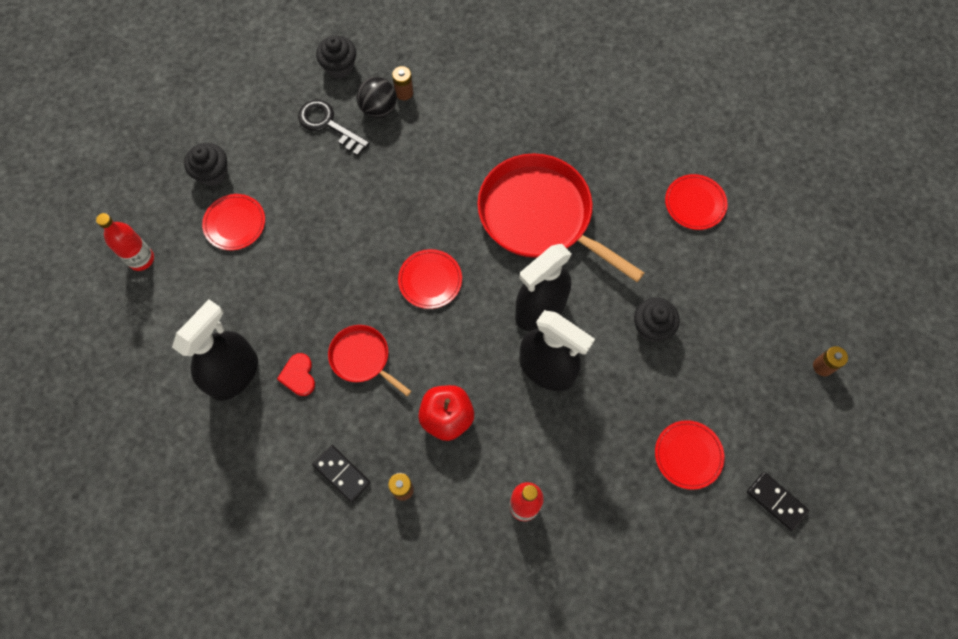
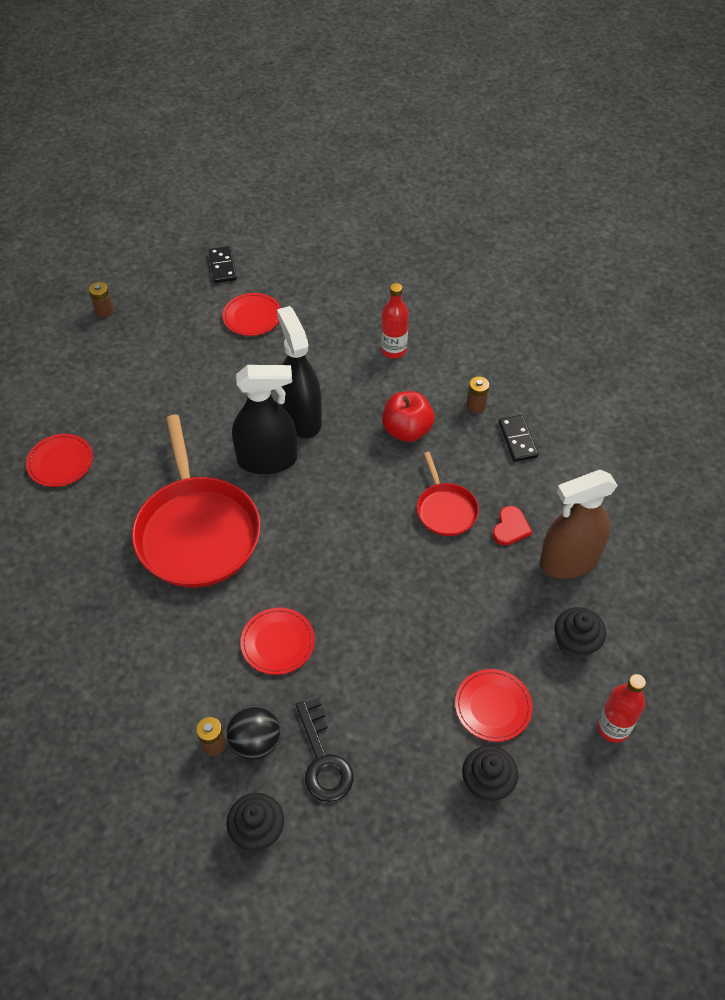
camera: 145 degrees left, 15 degrees down
black spray bottle [172,299,258,401] -> brown spray bottle [540,470,618,579]
red plate [398,249,462,309] -> red plate moved to [240,608,315,675]
black cupcake [634,298,680,342] -> black cupcake moved to [554,607,606,659]

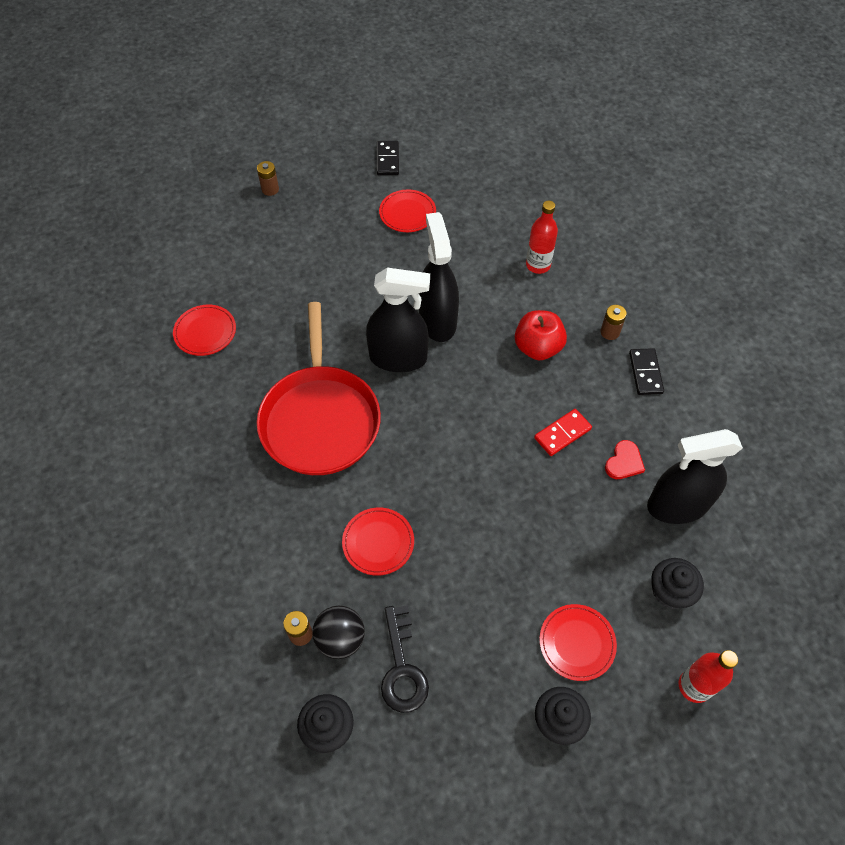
camera: 10 degrees right, 5 degrees up
red pan [417,452,479,536] -> red domino [534,409,592,456]
brown spray bottle [540,470,618,579] -> black spray bottle [647,429,743,524]

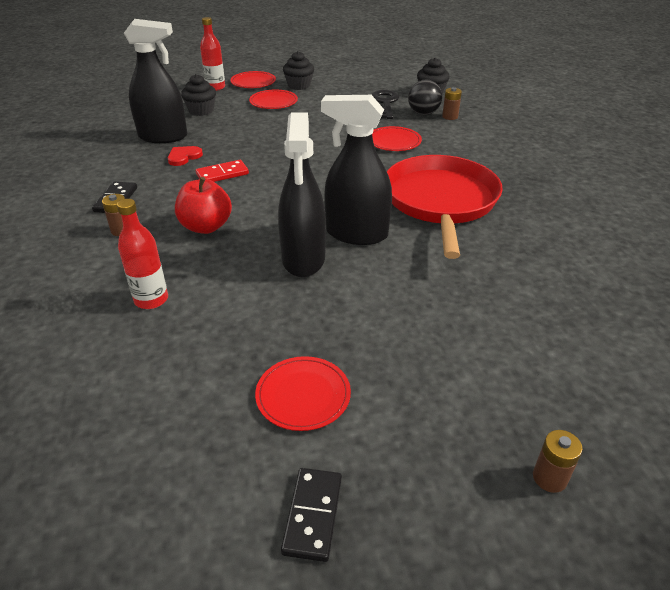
camera: 170 degrees left, 20 degrees down
red plate [173,304,236,356] -> red plate moved to [230,71,276,88]

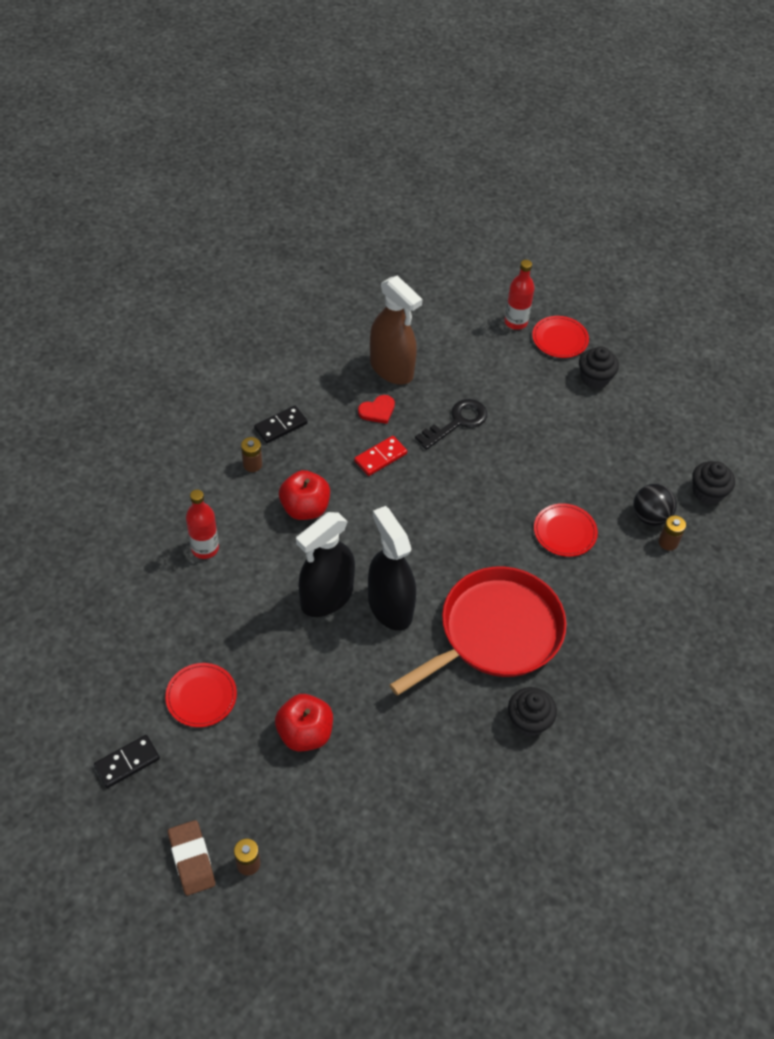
camera: 45 degrees right, 15 degrees up
black spray bottle [124,19,187,143] -> brown spray bottle [370,275,423,385]
red heart [168,146,203,166] -> red heart turned 150 degrees clockwise [358,395,395,424]
black cupcake [181,74,216,116] -> black cupcake moved to [508,687,557,737]
red domino [196,160,249,182] -> red domino turned 60 degrees counterclockwise [354,436,407,476]
red plate [249,90,298,109] -> none
black key [371,90,399,119] -> black key moved to [415,399,488,450]
none -> brown eraser [168,820,215,896]
none -> red apple [275,694,333,752]

